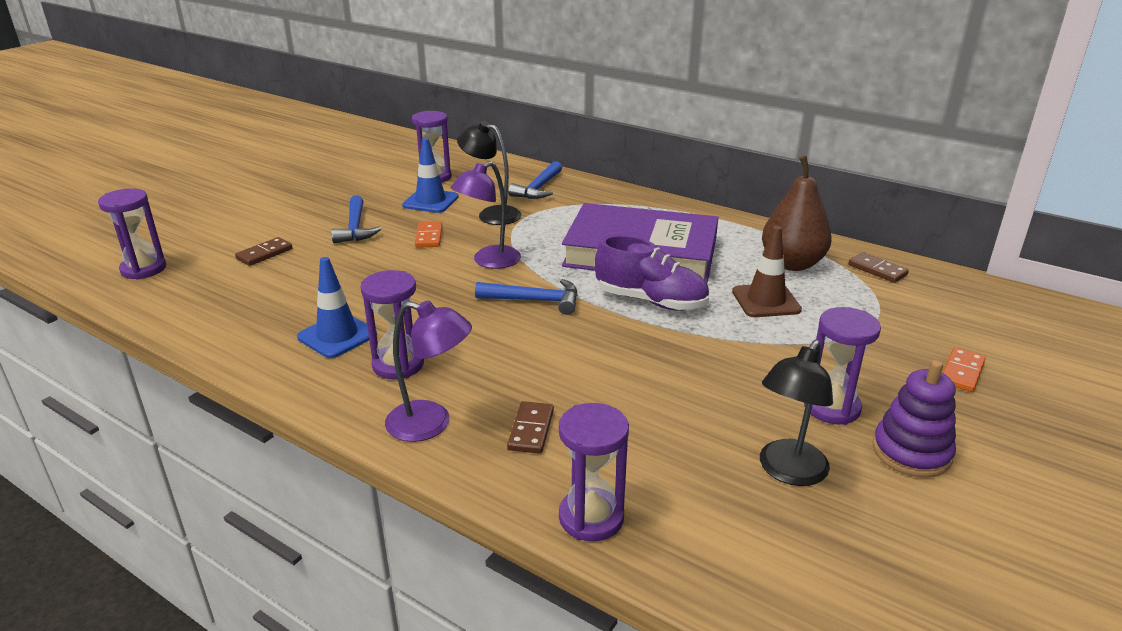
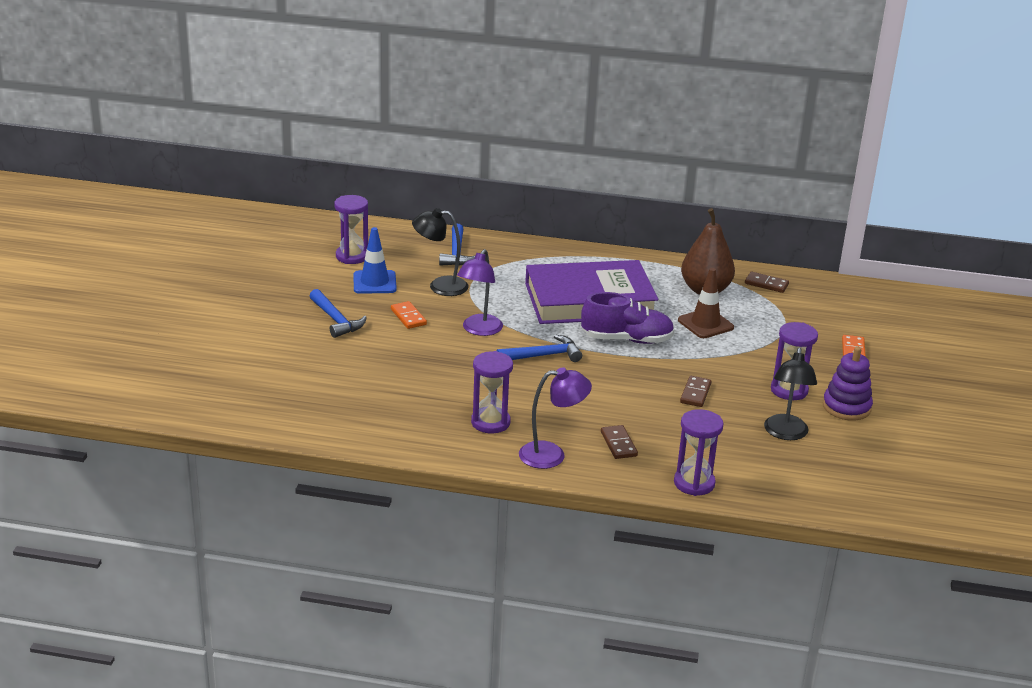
camera: 25 degrees left, 0 degrees up
purple hourglass [98,189,166,280] -> none
brown domino [235,237,293,266] -> brown domino moved to [680,376,712,407]
blue traffic cone [297,257,377,358] -> none

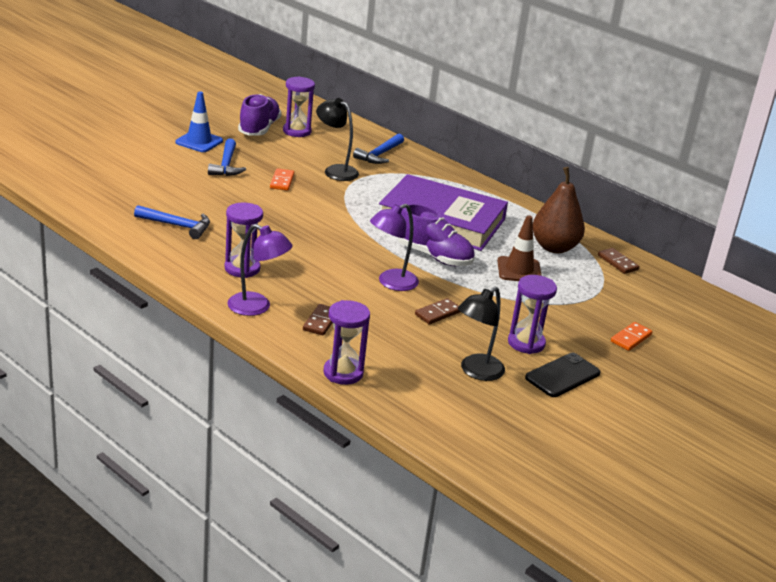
camera: 30 degrees right, 0 degrees up
blue traffic cone [353,227,397,294] -> blue traffic cone moved to [175,91,223,152]
purple lamp [457,249,503,336] -> purple lamp moved to [370,204,419,291]
blue hammer [497,335,582,362] -> blue hammer moved to [134,205,210,239]
purple stacking toy [823,346,873,421] -> black phone [525,353,601,397]
none -> purple shoe [238,94,282,136]

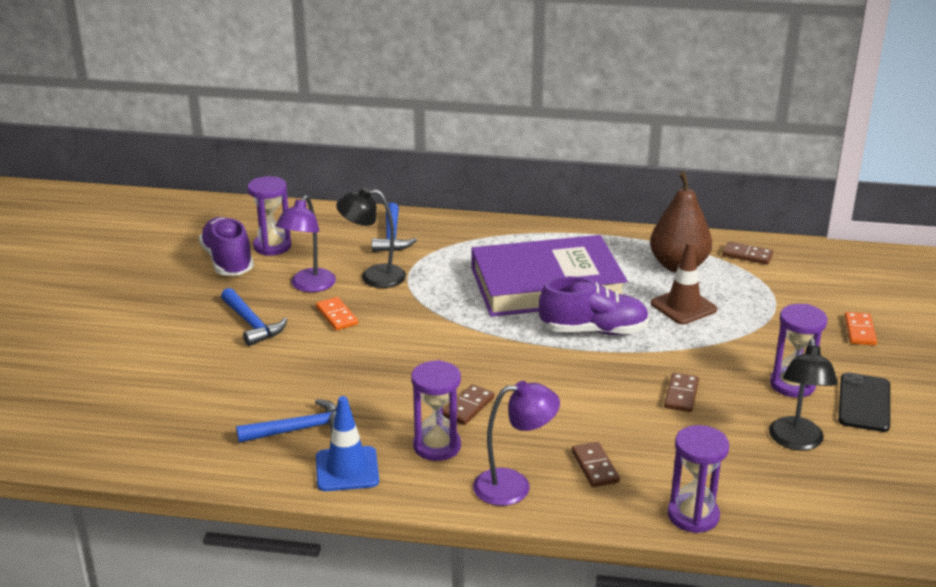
camera: 30 degrees left, 0 degrees up
blue traffic cone [175,91,223,152] -> blue traffic cone moved to [316,396,379,491]
purple lamp [370,204,419,291] -> purple lamp moved to [276,195,336,292]
none -> brown domino [443,384,495,425]

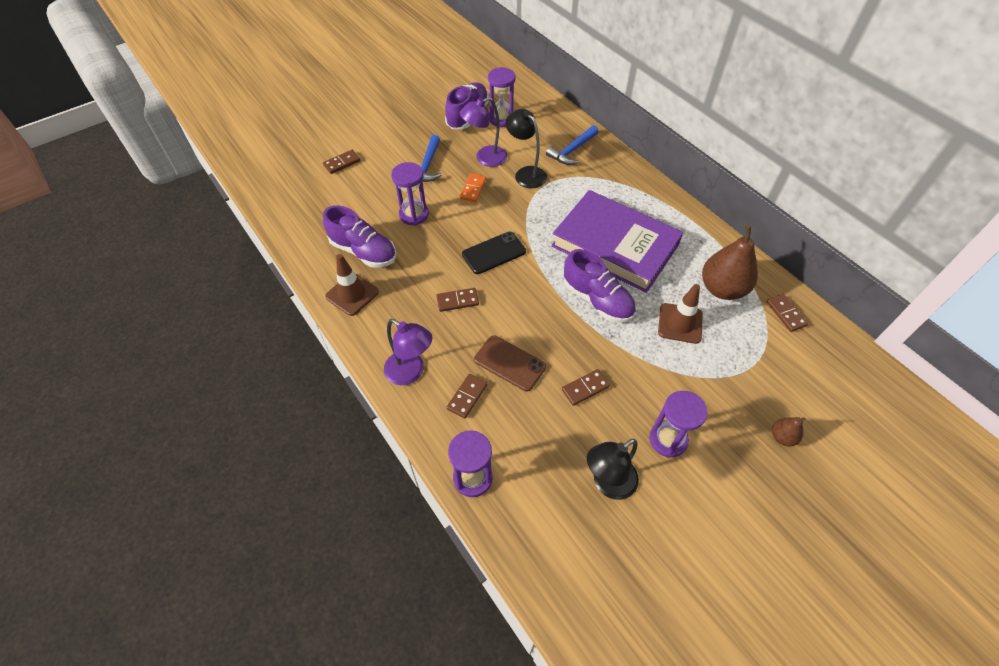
camera: 45 degrees right, 25 degrees up
blue hammer [236,399,337,443] -> purple shoe [323,205,396,268]
blue traffic cone [316,396,379,491] -> brown traffic cone [325,254,379,316]
purple hourglass [411,360,461,461] -> purple hourglass moved to [391,162,429,226]
black phone [838,373,890,432] -> black phone moved to [462,231,526,274]
orange domino [845,312,877,346] -> brown pear [772,417,806,446]
none -> brown domino [323,150,360,174]
none -> brown phone [474,335,546,392]

